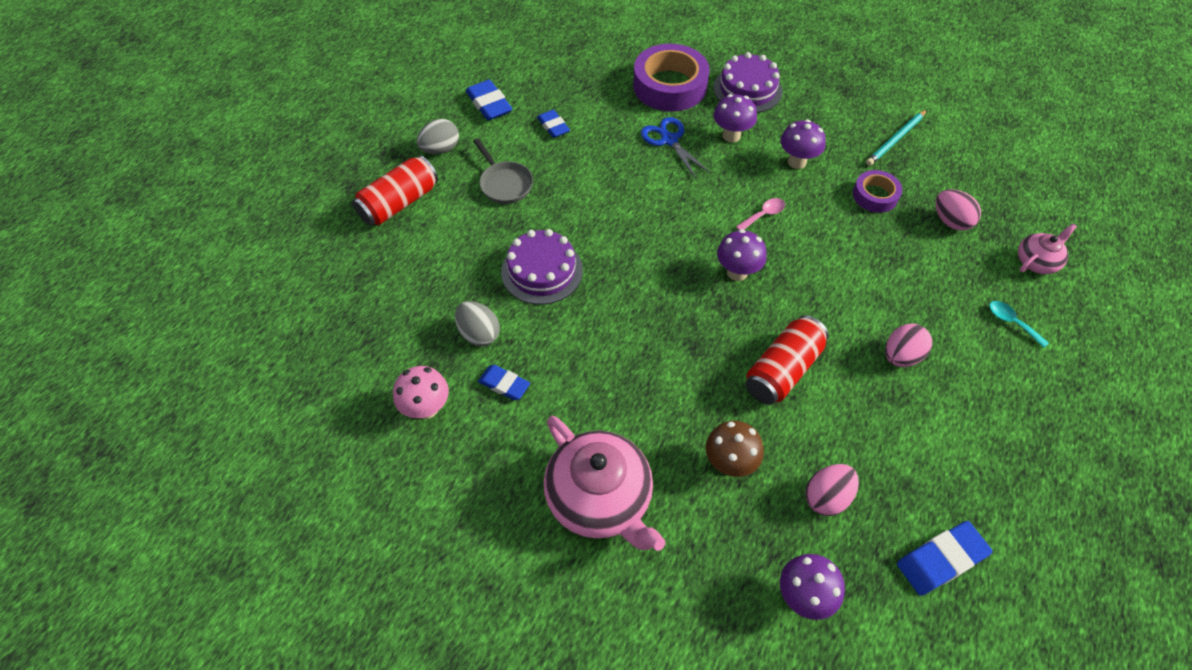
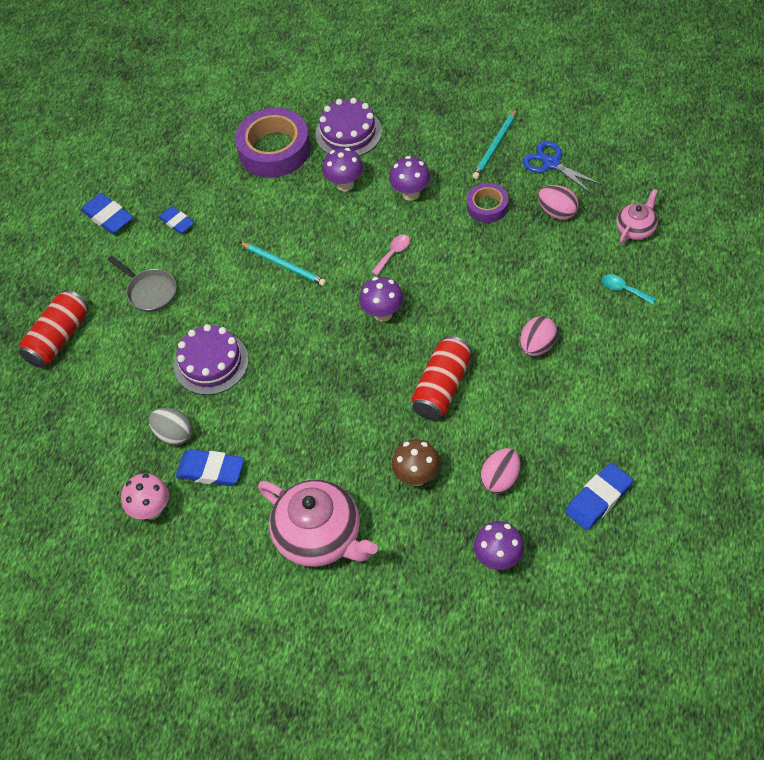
camera: 10 degrees left, 0 degrees up
grey egg [417,119,459,154] -> none
blue eraser [478,365,530,400] -> blue eraser [176,449,244,486], size x1.50
blue scissors [641,117,711,179] -> blue scissors moved to [522,141,602,194]
none -> turquoise pencil [239,242,326,286]

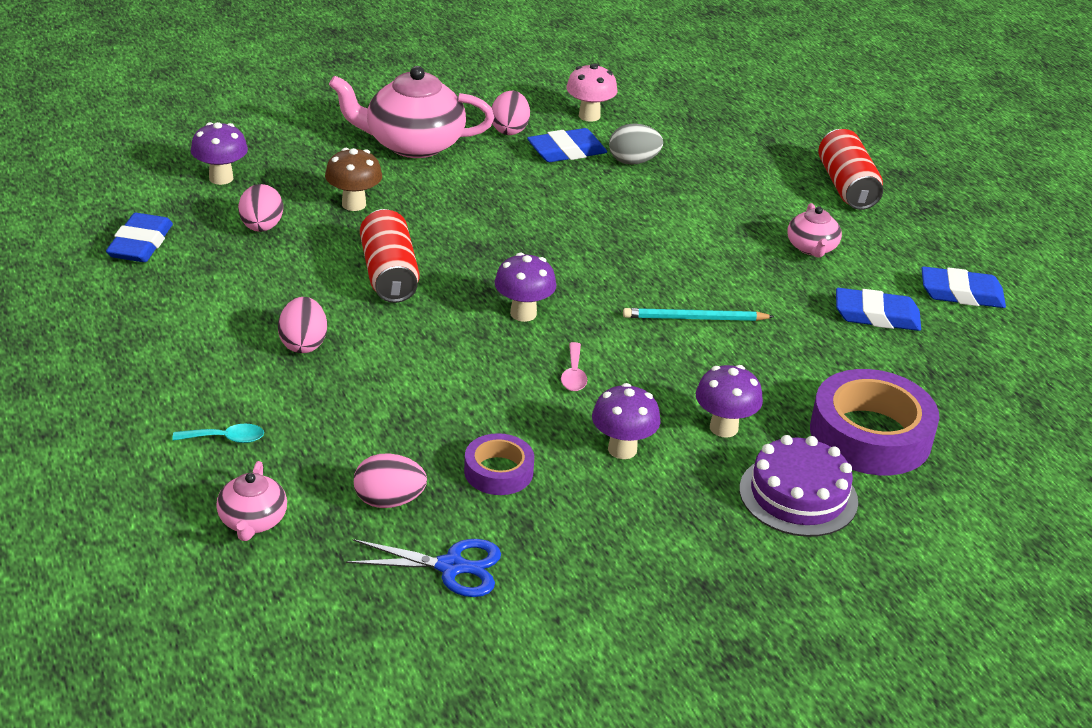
camera: 135 degrees right, 20 degrees down
grey pan [108,256,177,312] -> pink teapot [787,203,842,258]
blue eraser [158,206,194,234] -> blue eraser [836,288,921,331], size x1.50
purple cake [174,324,249,395] -> none
turquoise pencil [472,109,517,179] -> none
none -> pink egg [491,91,530,135]

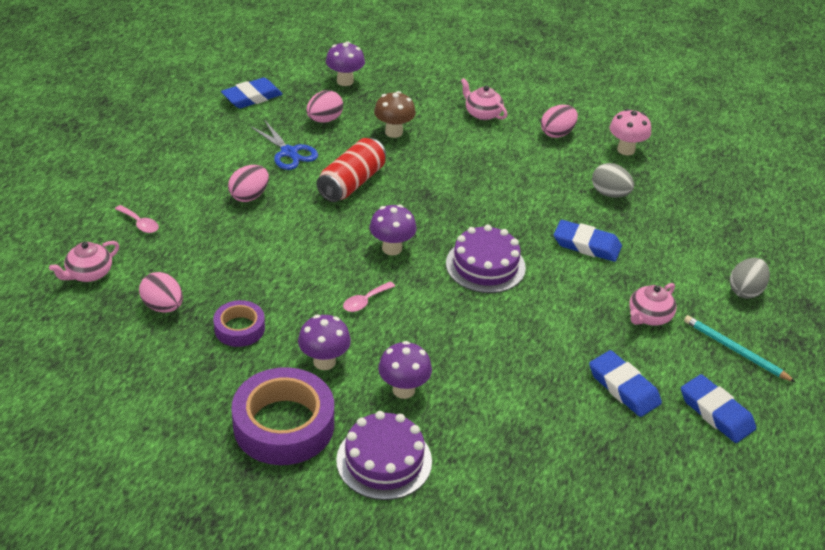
camera: 45 degrees right, 5 degrees up
turquoise spoon [172,424,264,443] -> pink spoon [115,205,159,233]
pink teapot [329,66,494,158] -> pink teapot [461,78,507,120], size x0.51
blue scissors [346,539,501,597] -> blue scissors moved to [250,121,318,170]
blue eraser [527,128,607,162] -> blue eraser moved to [554,220,622,262]
turquoise pencil [623,308,775,321] -> turquoise pencil moved to [684,315,795,382]
purple tape [810,369,939,475] -> purple tape moved to [232,367,334,465]
red can [818,129,883,210] -> grey egg [730,258,770,299]
none -> purple cake [446,224,526,293]

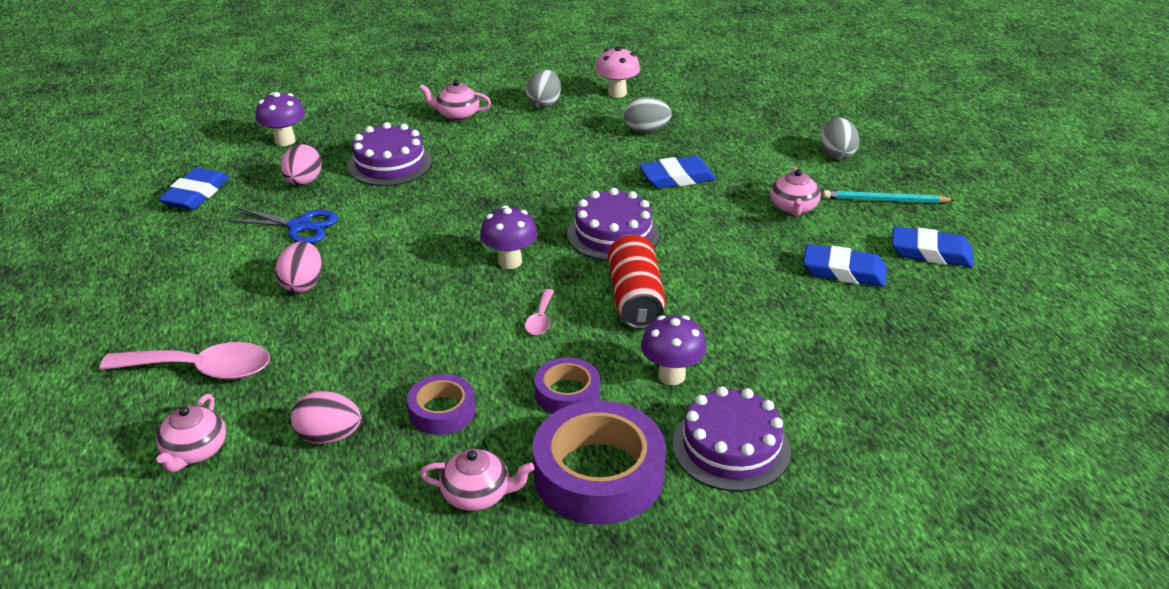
camera: 35 degrees left, 5 degrees down
pink spoon [115,205,159,233] -> pink spoon [100,342,270,380], size x2.05
purple mushroom [298,315,351,370] -> purple tape [534,357,600,414]
red can [317,138,386,202] -> red can moved to [608,234,666,329]
brown mushroom [374,91,416,138] -> purple cake [347,122,432,186]
pink egg [541,105,578,138] -> grey egg [526,70,561,108]
none -> pink teapot [420,449,534,511]

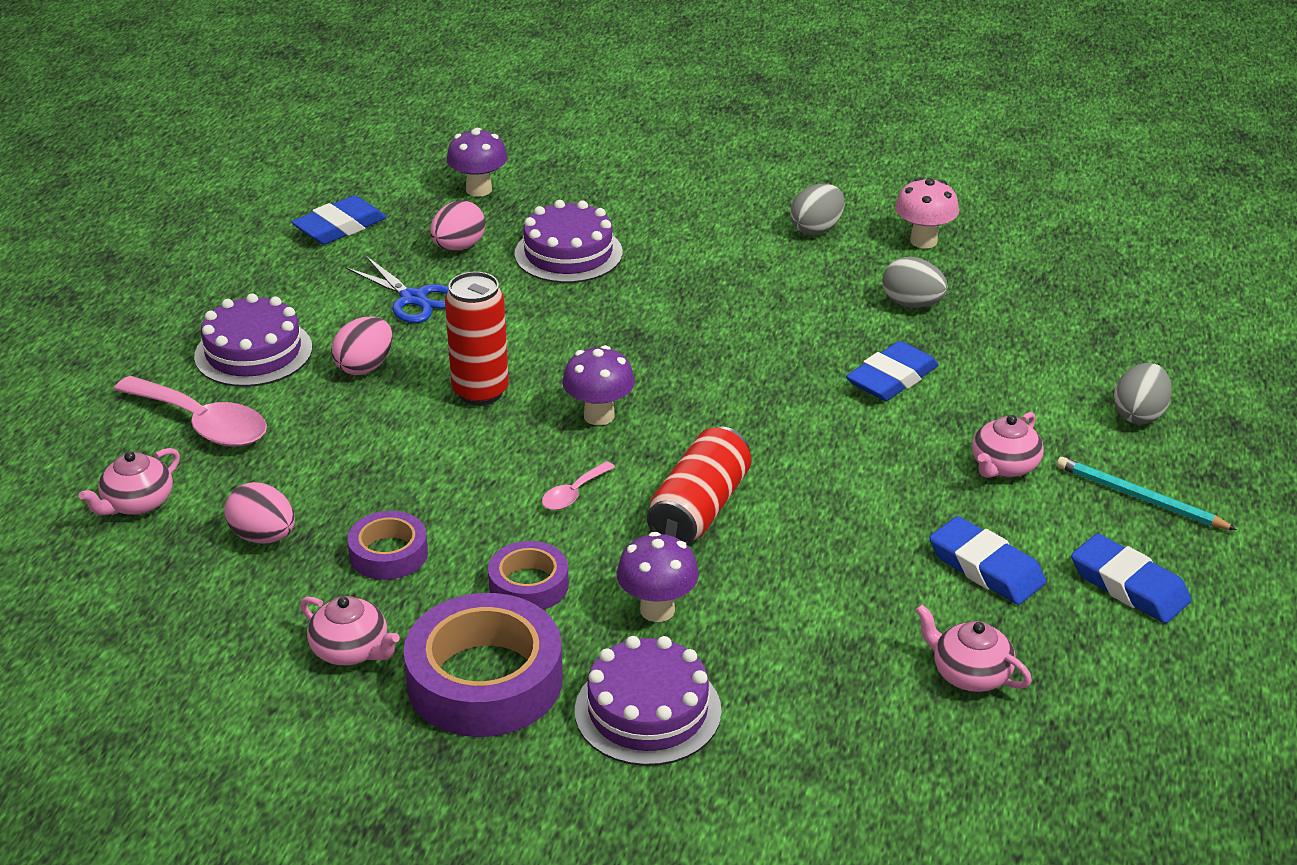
camera: 30 degrees right, 0 degrees up
pink teapot [419,80,491,121] -> pink teapot moved to [916,604,1032,692]
purple cake [567,188,660,261] -> purple cake moved to [194,293,312,387]
blue eraser [639,156,716,189] -> blue eraser turned 60 degrees counterclockwise [846,341,939,401]
none -> red can [445,272,509,405]

